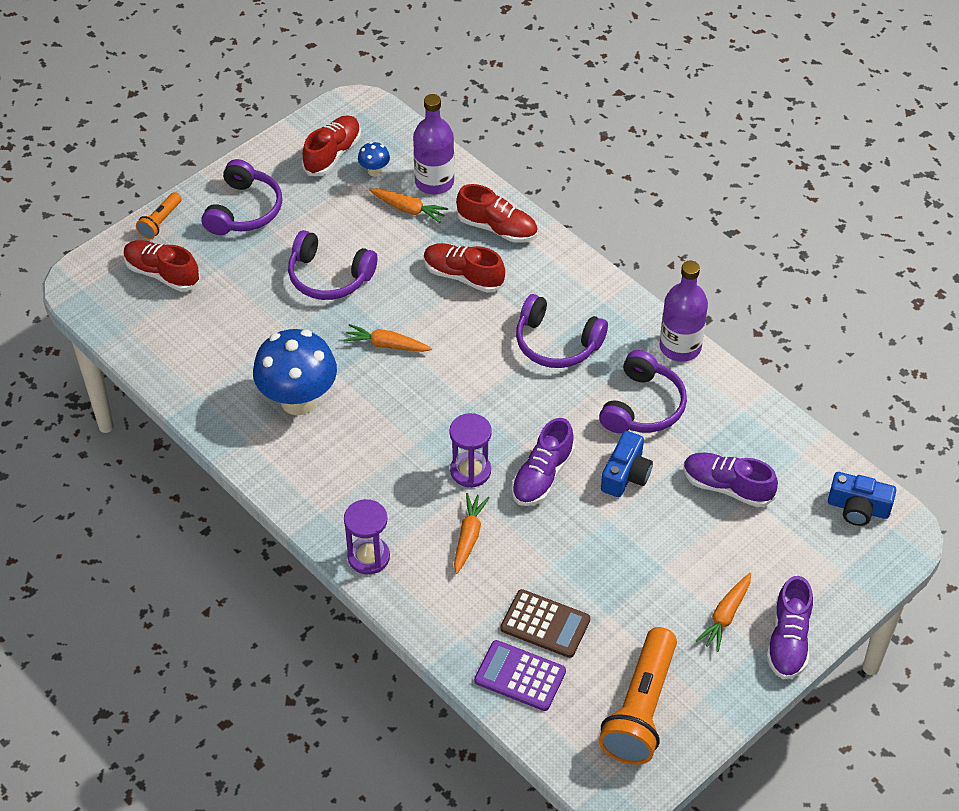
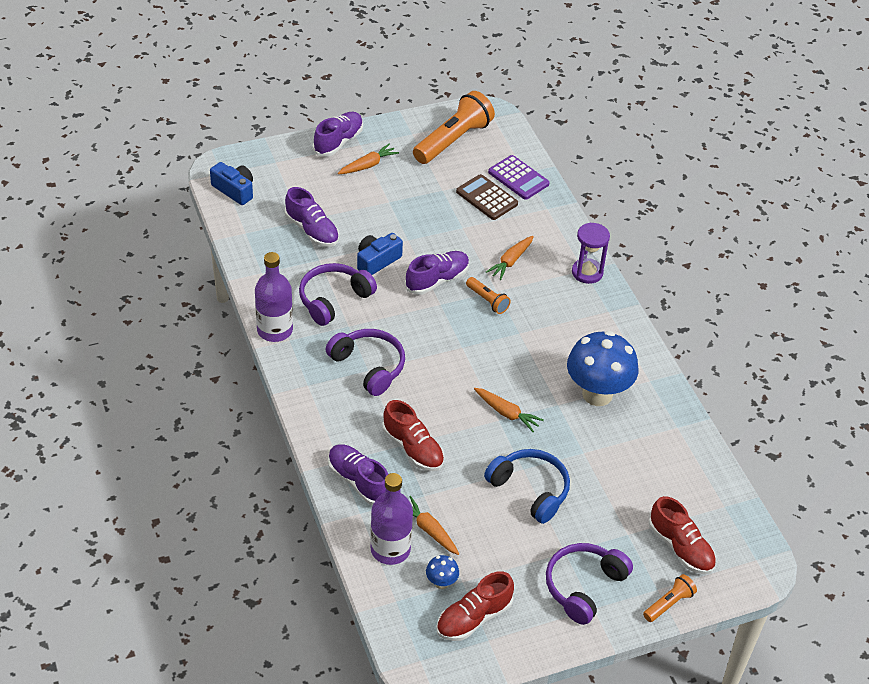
camera: 160 degrees left, 5 degrees down
purple headphones [288,230,377,300] -> blue headphones [484,449,570,524]
purple hourglass [449,413,492,488] -> orange flashlight [466,277,511,314]
red shoe [456,184,538,243] -> purple shoe [328,444,388,505]

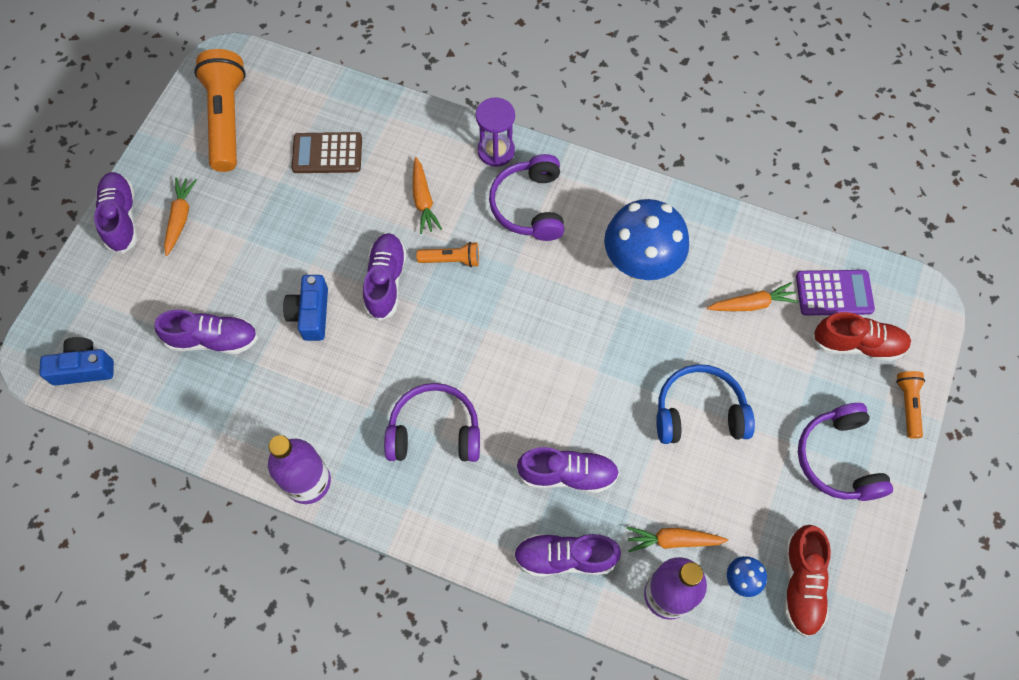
camera: 45 degrees left, 20 degrees up
purple headphones [299,263,377,326] -> purple headphones moved to [489,154,564,241]
red shoe [382,400,444,471] -> purple shoe [517,447,619,493]
orange carrot [474,388,544,432] -> orange carrot moved to [707,282,799,311]
purple calculator [488,155,550,200] -> purple calculator moved to [796,270,875,316]

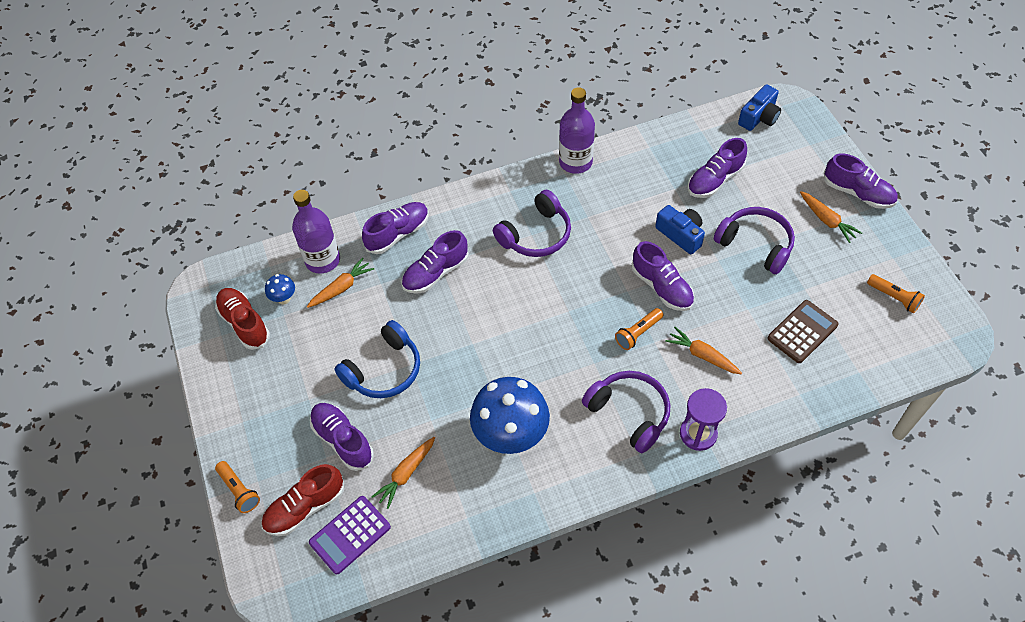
camera: 140 degrees right, 10 degrees down
orange flashlight [194,49,246,172] -> orange flashlight [867,274,925,313], size x0.49
purple headphones [798,403,893,501] -> purple headphones moved to [714,207,795,274]
none -> purple shoe [310,403,374,471]

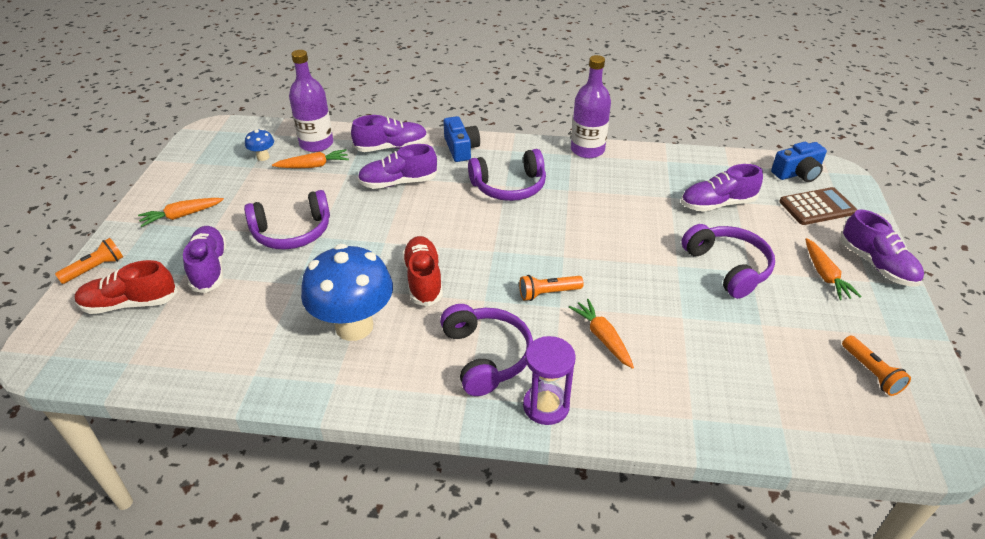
camera: 25 degrees right, 15 degrees down
red shoe [215,288,270,350] -> red shoe moved to [402,236,443,307]
orange flashlight [215,461,260,513] -> orange flashlight turned 120 degrees counterclockwise [55,238,123,284]
purple calculator [309,496,391,574] -> none
blue headphones [334,320,420,398] -> purple headphones [244,190,330,250]
orange carrot [371,437,435,509] -> orange carrot moved to [138,198,224,227]
purple shoe [631,241,694,311] -> none
blue camera [655,205,705,254] -> blue camera moved to [443,116,480,162]
brown calculator [767,300,839,363] -> brown calculator moved to [779,187,857,225]

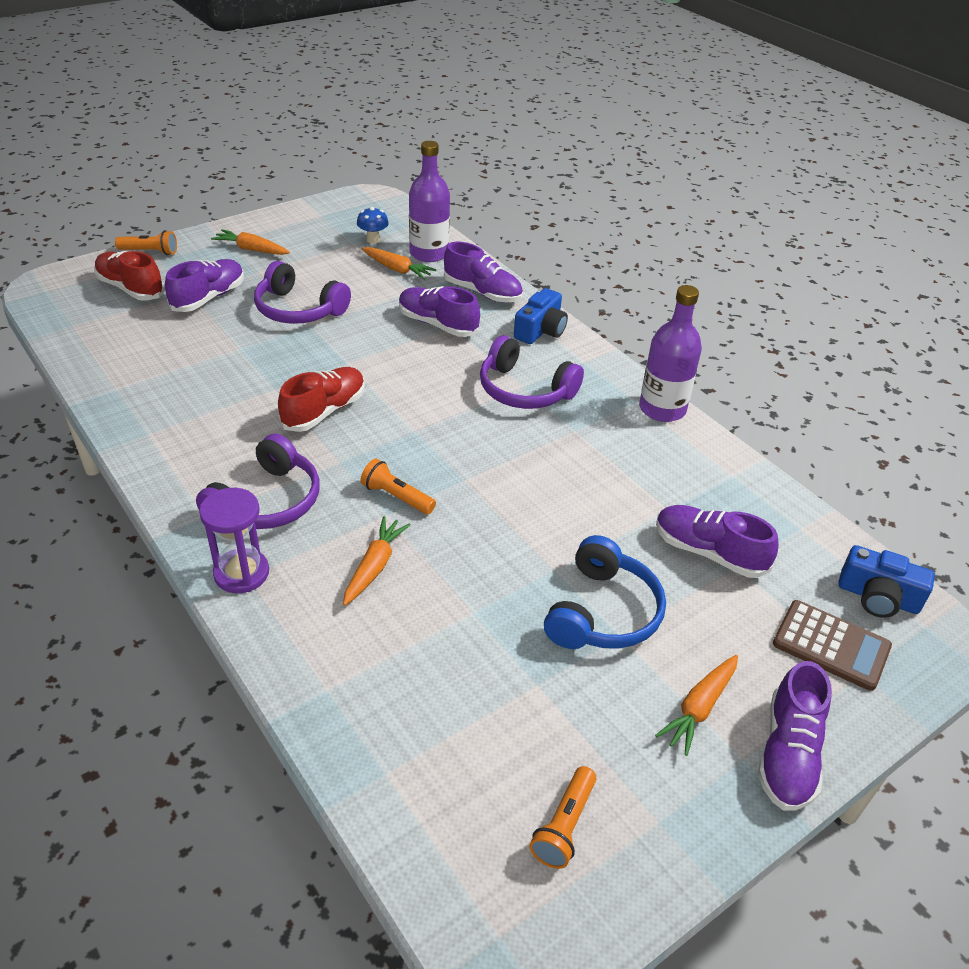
camera: 45 degrees right, 0 degrees up
blue mushroom [301,244,393,341] -> none
purple headphones [681,224,775,299] -> blue headphones [544,535,666,649]

